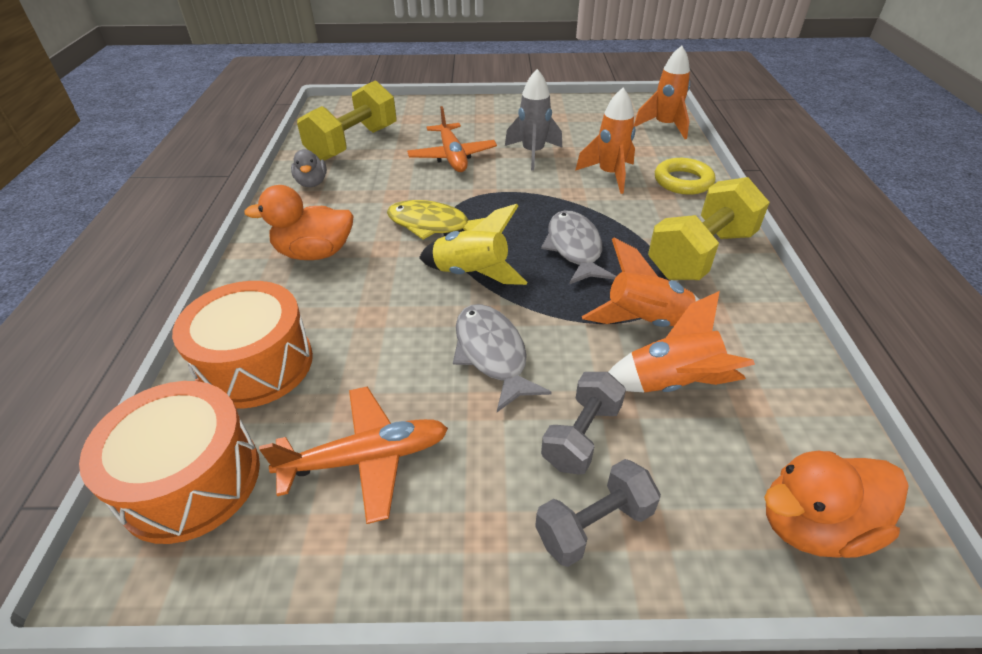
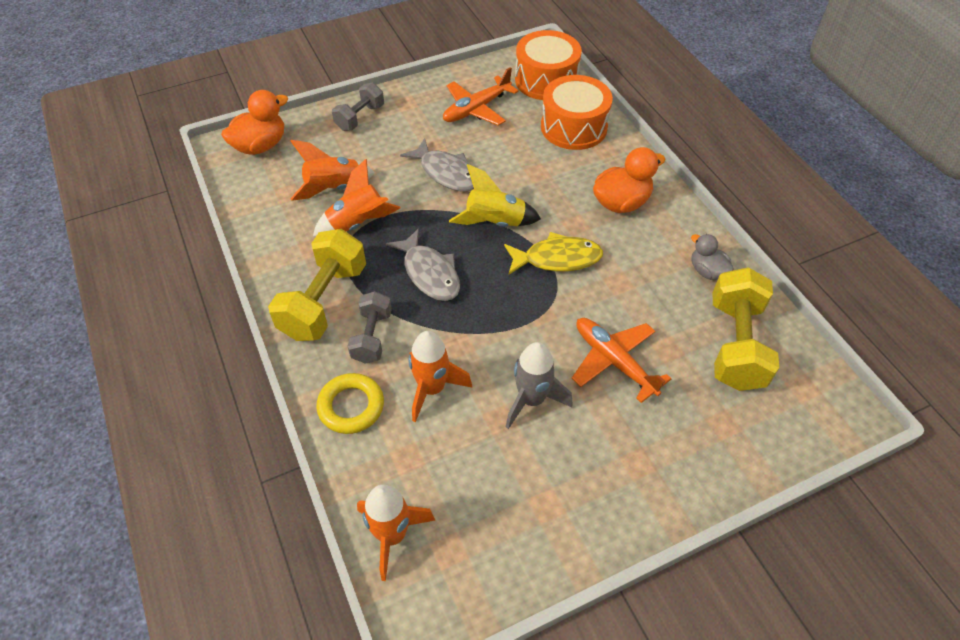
camera: 155 degrees right, 10 degrees up
grey dumbbell [541,372,626,475] -> grey dumbbell moved to [348,291,392,364]

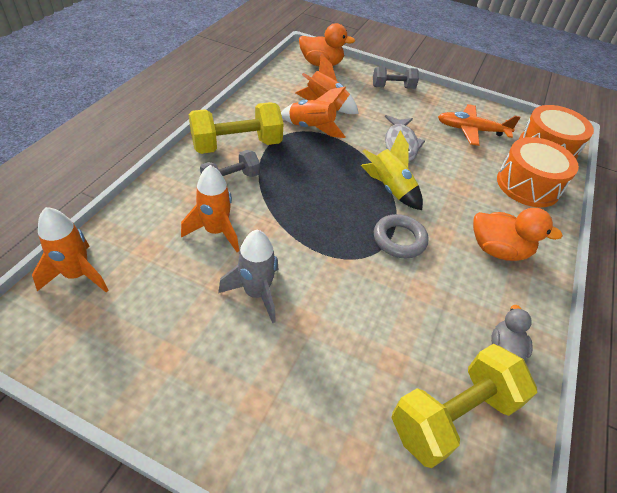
camera: 45 degrees right, 5 degrees down
yellow ring [316,373,384,434] -> none
grey fish [386,228,460,301] -> none
yellow fish [504,232,603,274] -> grey ring [374,214,428,258]
orange plane [572,318,671,403] -> none

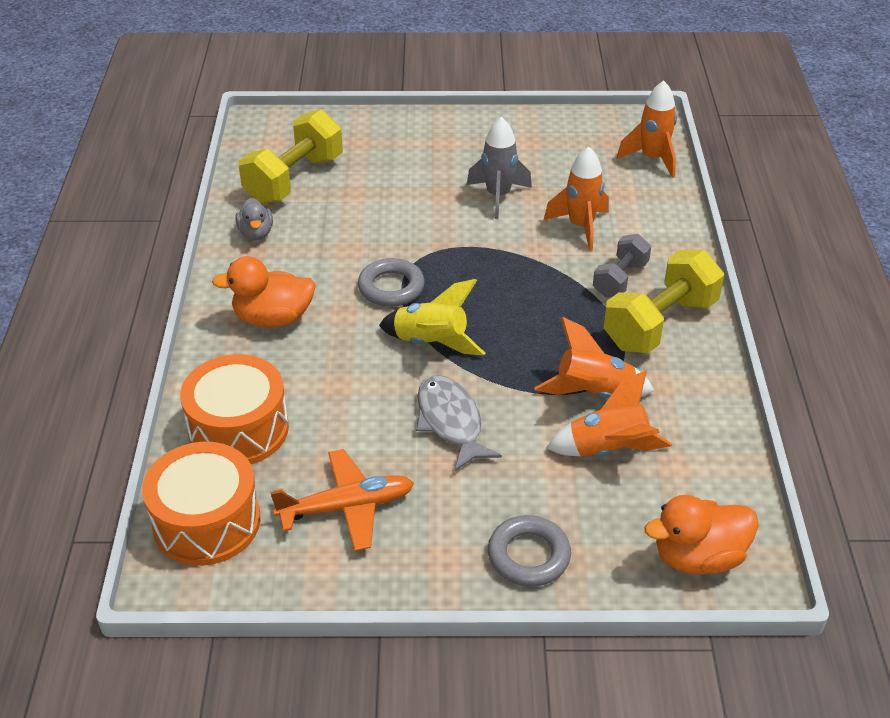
camera: 160 degrees right, 5 degrees down
grey dumbbell [373,67,419,89] -> grey ring [488,515,571,587]

